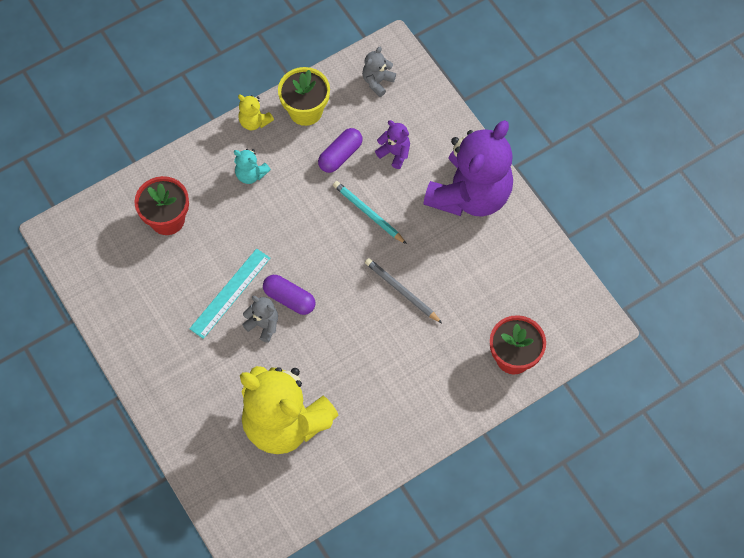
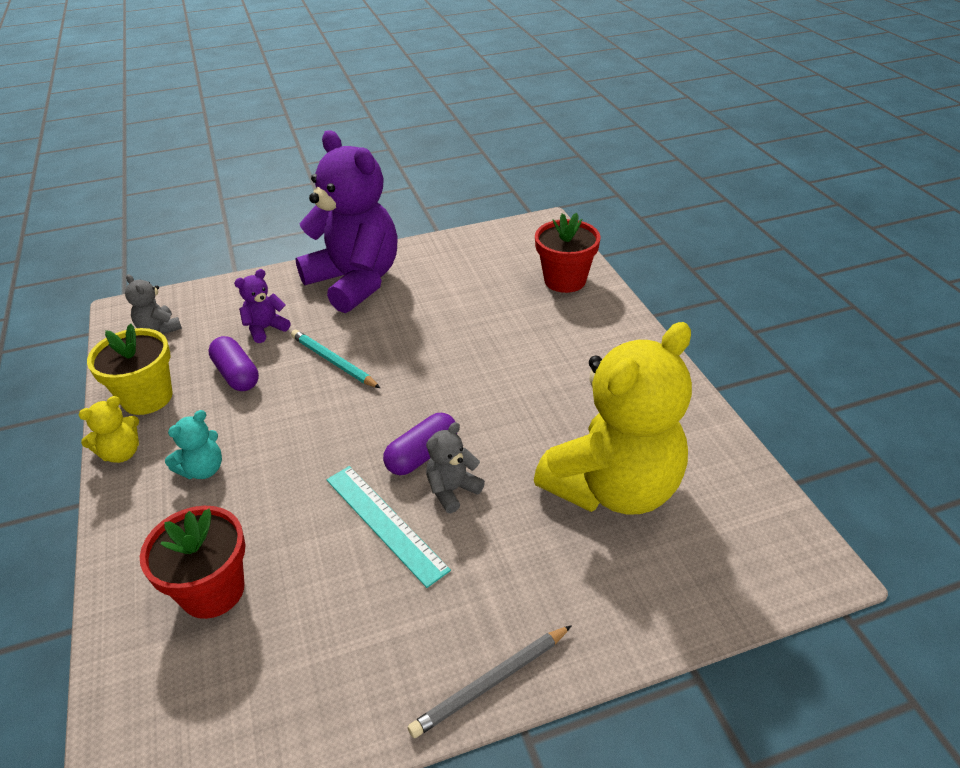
camera: 75 degrees left, 25 degrees down
turquoise pencil [333,181,407,244] -> turquoise pencil turned 75 degrees clockwise [291,330,380,388]
grey pencil [365,258,442,323] -> grey pencil moved to [408,625,572,738]

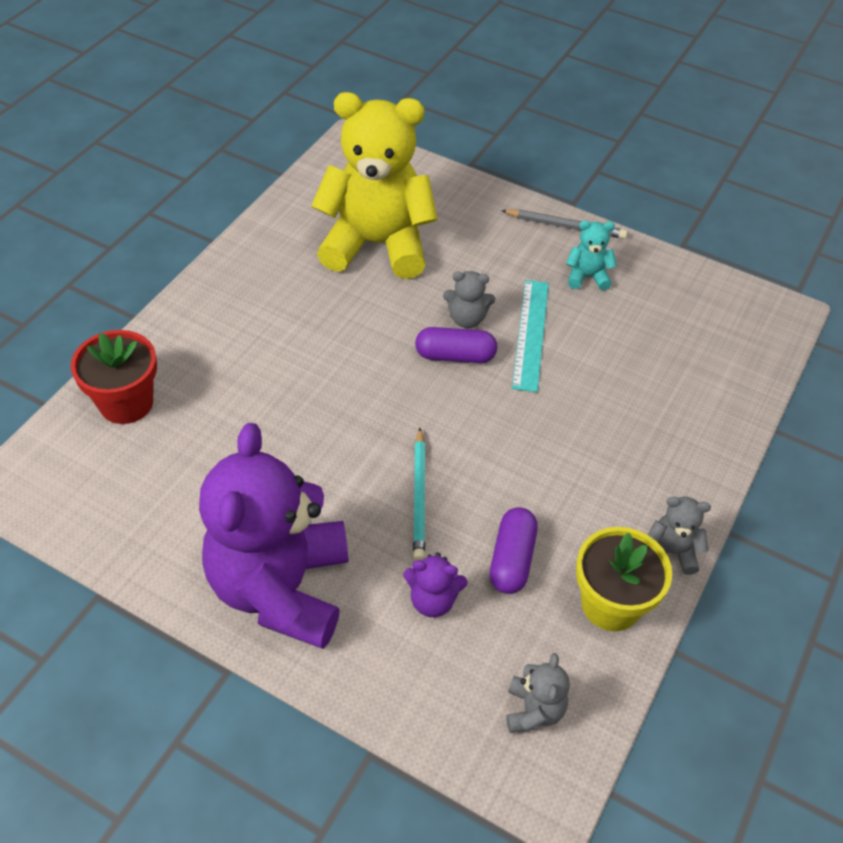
camera: 135 degrees left, 10 degrees up
yellow teddy bear [79,396,139,463] -> grey teddy bear [648,497,711,575]
red flower pot [140,506,245,619] -> none
turquoise teddy bear [165,410,222,479] -> turquoise teddy bear moved to [566,220,617,290]

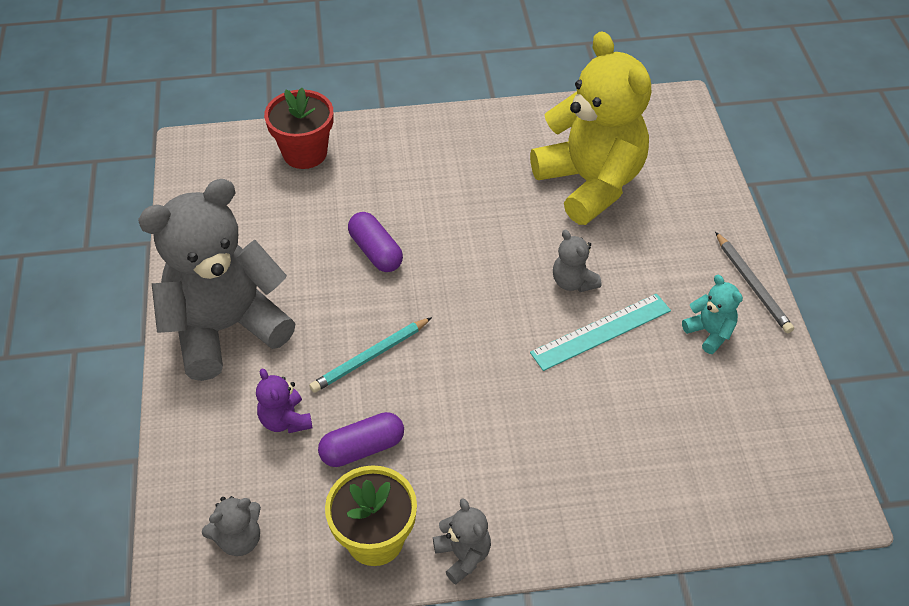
camera: 55 degrees right, 0 degrees up
purple teddy bear [199,423,348,649] -> grey teddy bear [138,179,296,381]
purple capsule [415,327,497,363] -> purple capsule moved to [348,212,403,272]

